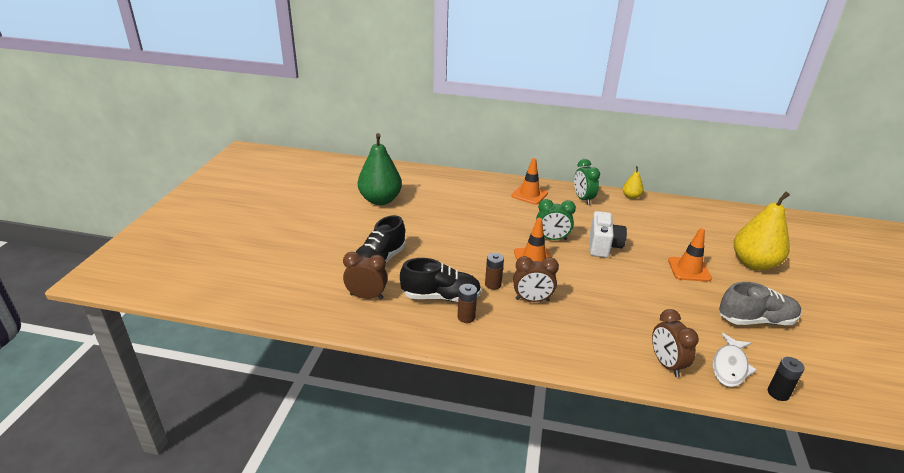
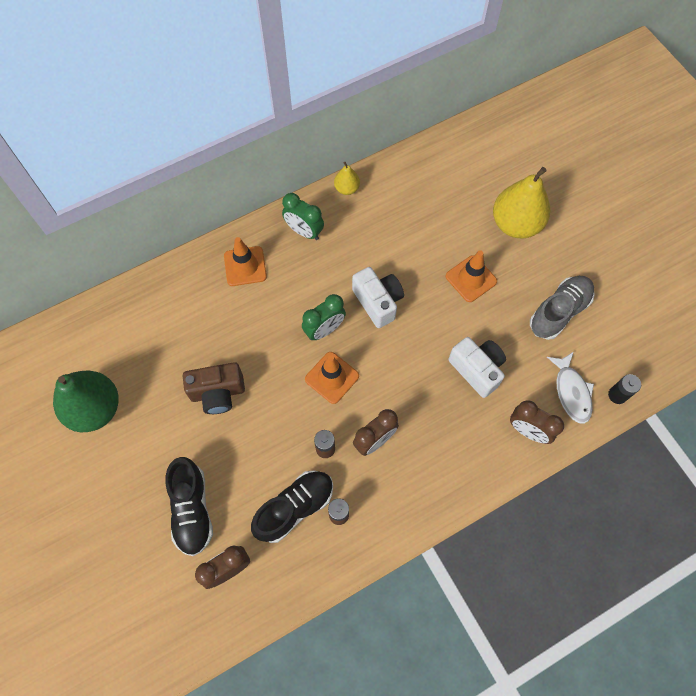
camera: 40 degrees left, 35 degrees up
none -> brown camera [183,362,245,414]
none -> white camera [448,337,506,398]

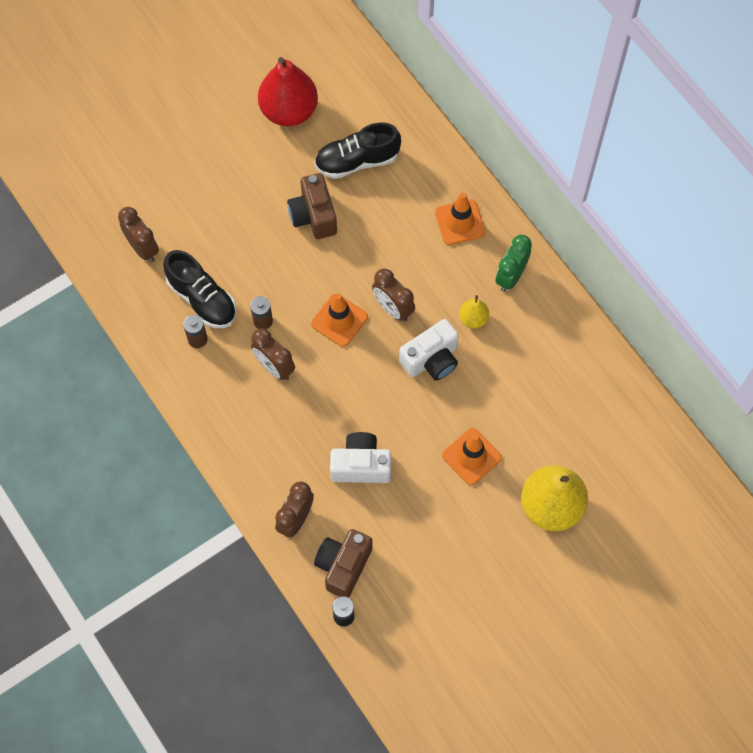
camera: 85 degrees right, 0 degrees up
green pear [53,371,119,432] -> red pear [258,57,318,126]
black shoe [166,457,213,556] -> black shoe moved to [314,122,401,179]
green clock [302,294,346,340] -> brown clock [372,268,415,322]
yellow pear [334,162,360,195] -> yellow pear moved to [459,295,489,328]
white camera [448,337,506,398] -> white camera turned 135 degrees counterclockwise [330,432,391,483]
grey shoe [530,276,595,340] -> none
white fish [547,352,594,424] -> brown camera [314,529,373,598]

